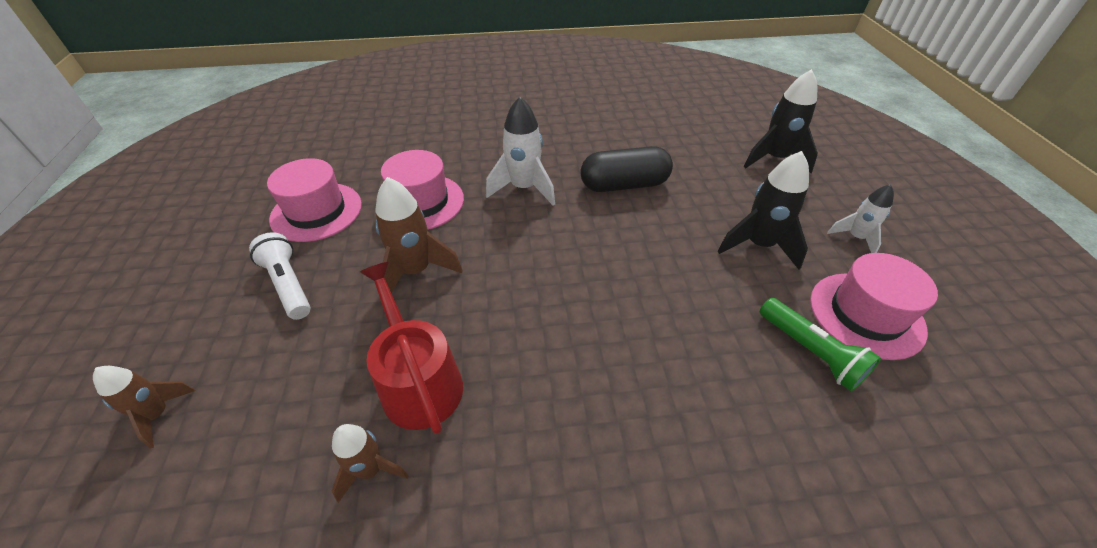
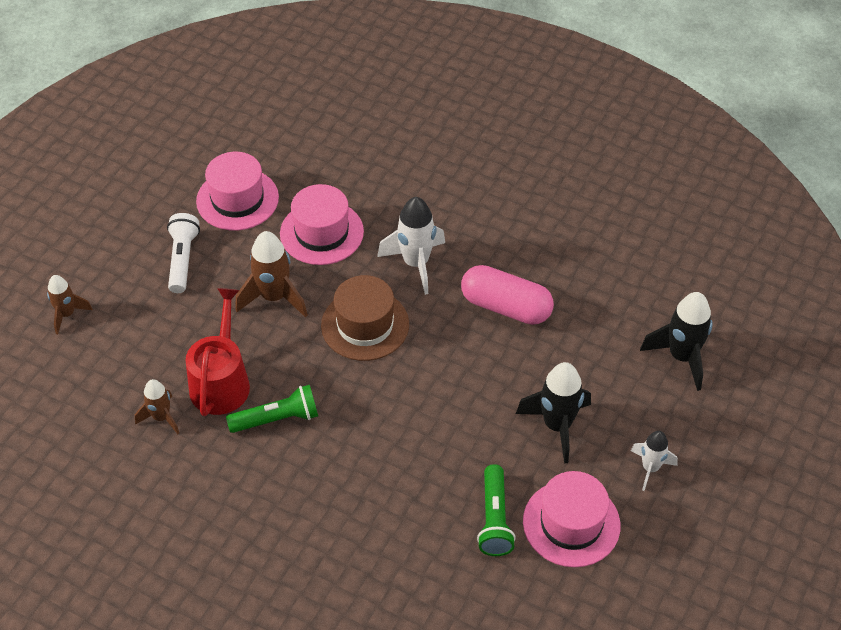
camera: 35 degrees right, 5 degrees up
black capsule [581,146,673,192] -> pink capsule [461,265,554,325]
none -> green flashlight [226,385,318,433]
none -> brown hat [321,275,409,361]

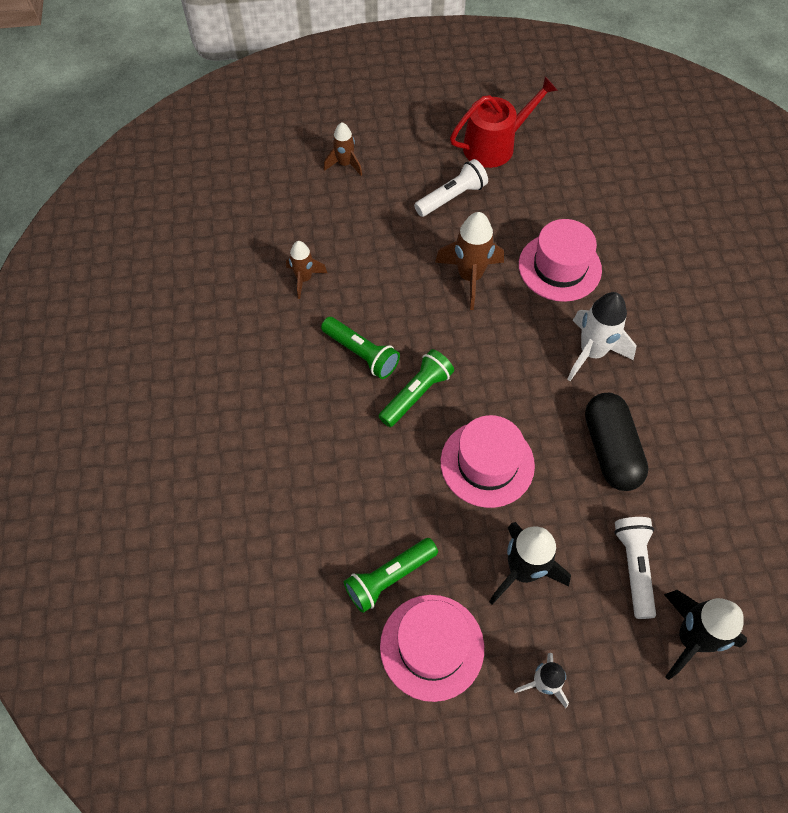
camera: 55 degrees right, 10 degrees up
red watering can [185,288,250,416] -> red watering can moved to [450,77,558,168]
pink hat [196,152,279,231] -> pink hat moved to [441,415,535,508]
brown hat [321,275,409,361] -> none
pink capsule [461,265,554,325] -> black capsule [585,393,648,491]
none -> green flashlight [379,349,454,427]
none -> white flashlight [614,517,656,619]

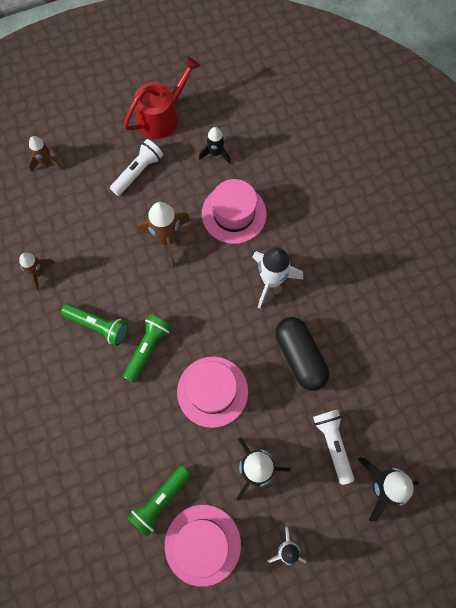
camera: 15 degrees left, 10 degrees up
none -> black rocket [199,127,231,164]

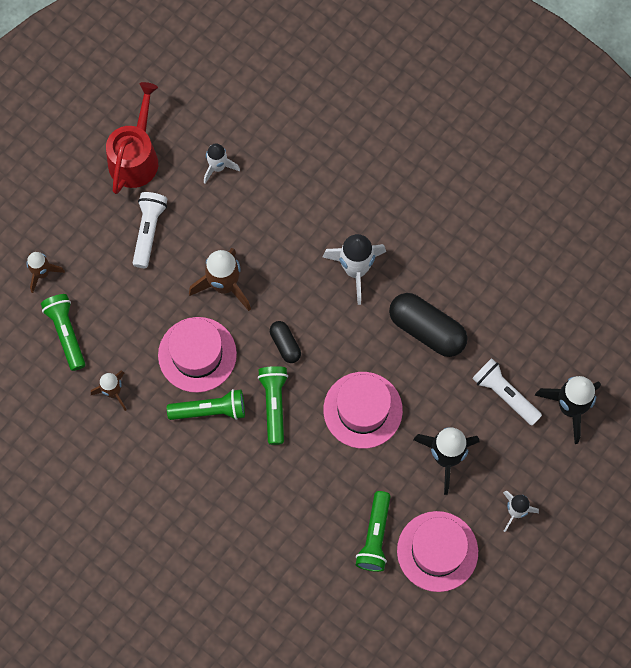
camera: 30 degrees left, 0 degrees up
black rocket [199,127,231,164] -> white rocket [204,144,240,184]
pink hat [202,179,267,244] -> pink hat moved to [158,317,237,393]
none -> green flashlight [41,294,85,371]
none -> black capsule [270,321,301,363]

